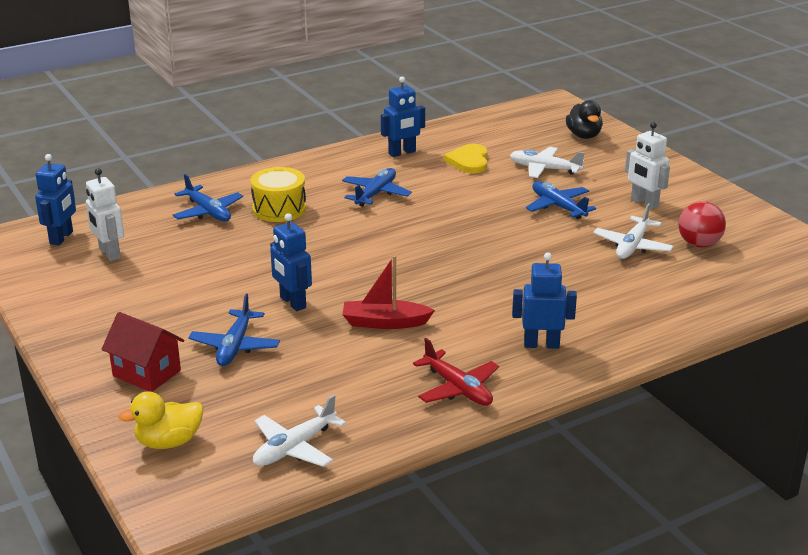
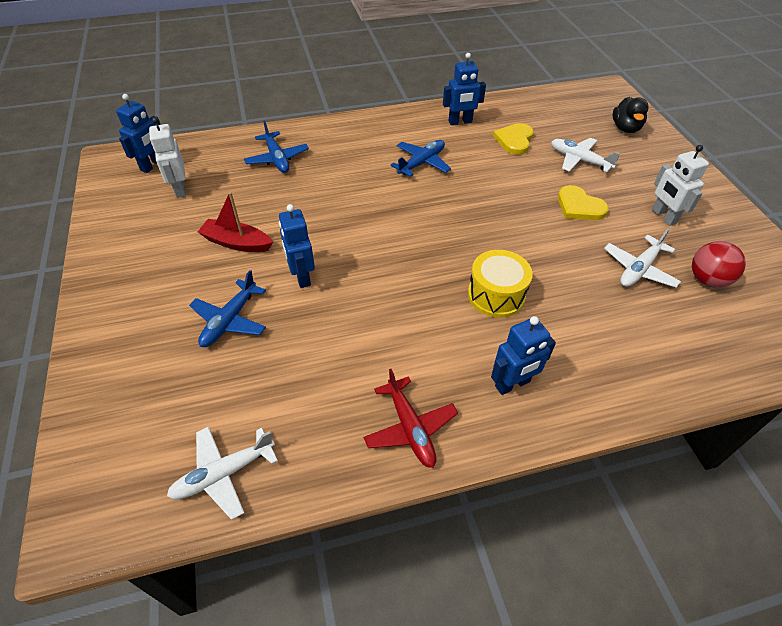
camera: 15 degrees right, 20 degrees up
red house [101,312,184,392] -> none
yellow duck [118,391,203,449] -> none
yellow drum [251,167,306,222] -> yellow drum moved to [468,250,533,318]
red boat [342,255,435,329] -> red boat moved to [198,192,273,252]
blue robot [512,252,577,349] -> blue robot turned 135 degrees clockwise [491,316,556,395]
blue plane [526,181,596,219] -> yellow heart [558,185,609,220]

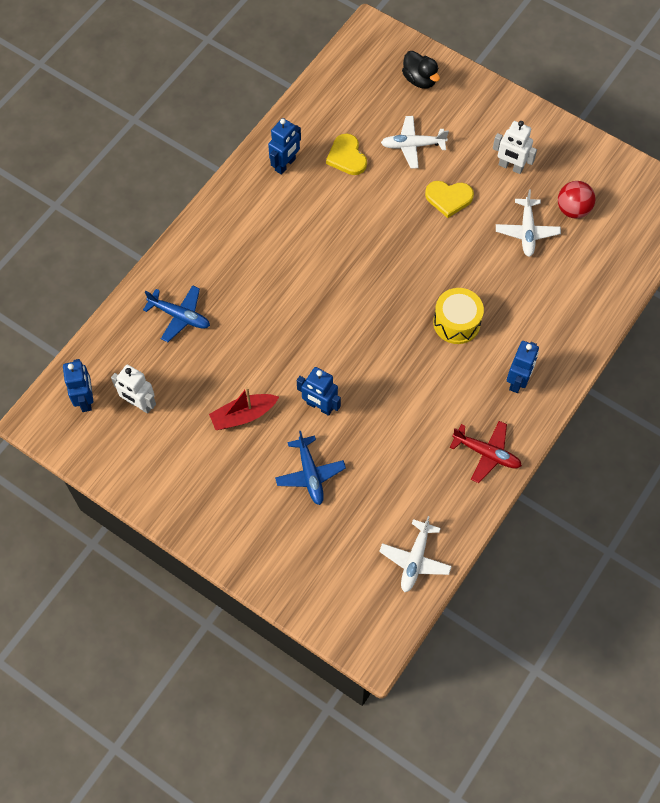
camera: 40 degrees left, 15 degrees up
blue plane [390,140,451,177] -> none

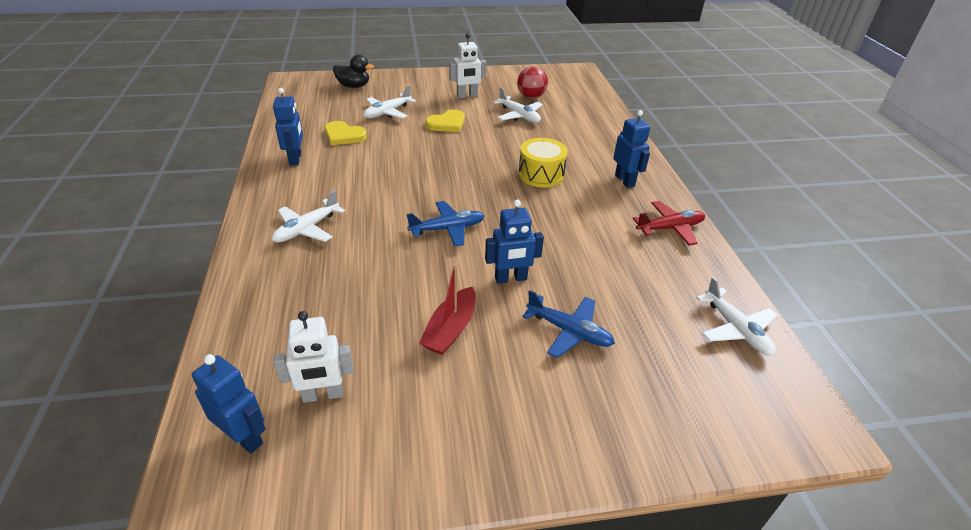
camera: 45 degrees left, 25 degrees down
blue plane [143,285,210,342] -> blue plane moved to [407,201,485,247]
none -> white plane [272,190,345,242]

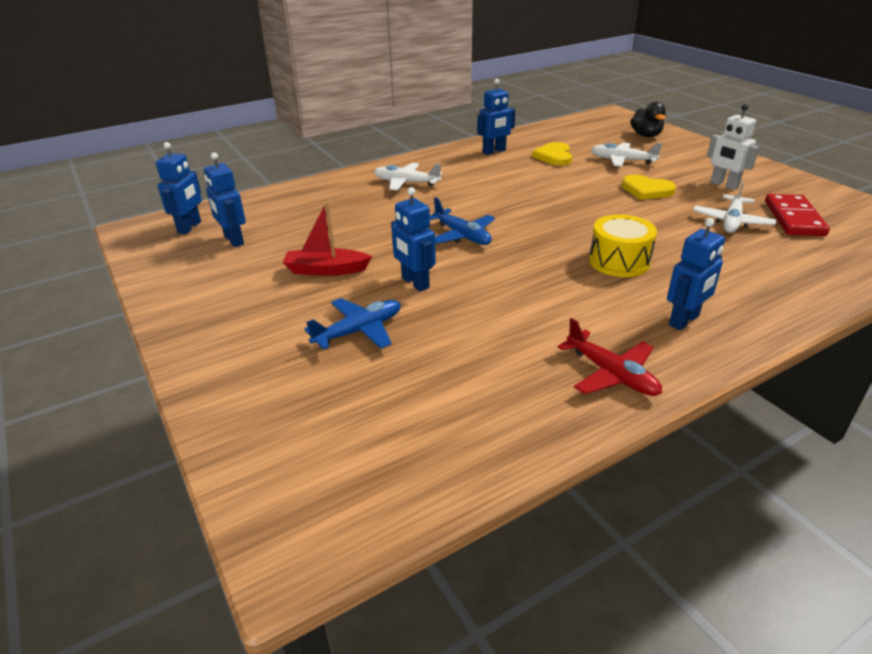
camera: 70 degrees right, 5 degrees down
white robot [273,311,354,403] -> blue robot [204,152,246,247]
red ball [517,66,548,98] -> red domino [765,194,830,236]
blue plane [522,290,615,358] -> blue plane turned 135 degrees counterclockwise [304,298,401,350]
white plane [696,277,778,356] -> none

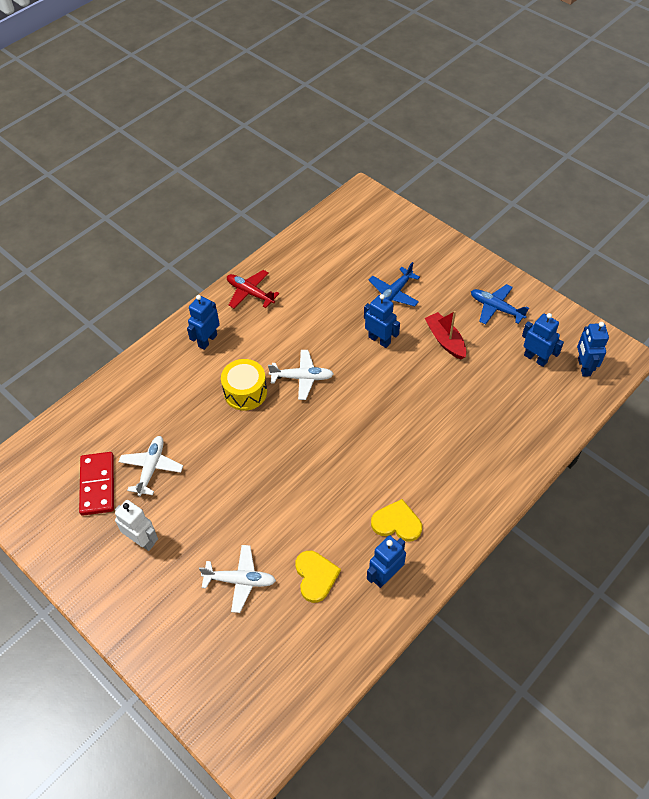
camera: 165 degrees right, 20 degrees up
red boat [282,202,372,276] -> red boat turned 105 degrees counterclockwise [425,311,466,359]
white plane [374,163,442,191] -> white plane moved to [268,350,334,400]
blue plane [430,197,495,245] -> blue plane moved to [471,284,529,325]
yellow heart [622,174,676,200] -> yellow heart moved to [371,499,422,541]
black duck [630,102,666,137] -> none

